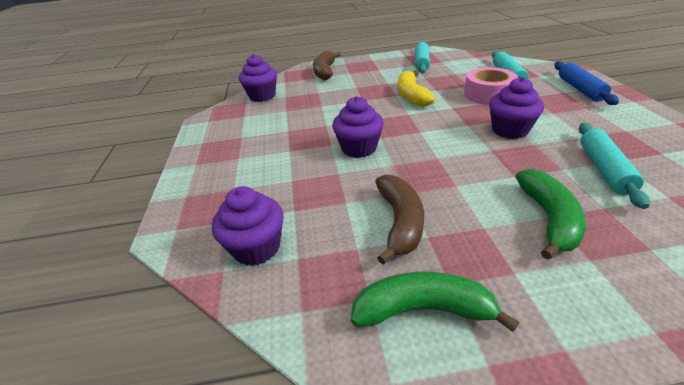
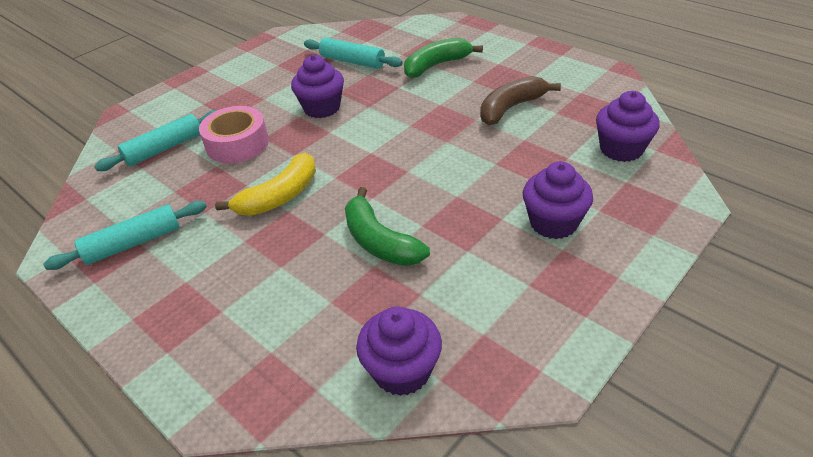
camera: 130 degrees left, 5 degrees up
brown banana [313,51,341,80] -> none
purple cupcake [332,96,384,158] -> purple cupcake moved to [523,161,593,239]
green banana [351,272,519,332] -> green banana moved to [345,187,430,266]
blue rolling pin [554,61,619,105] -> none
turquoise rolling pin [579,123,650,209] -> turquoise rolling pin turned 60 degrees clockwise [304,38,402,69]

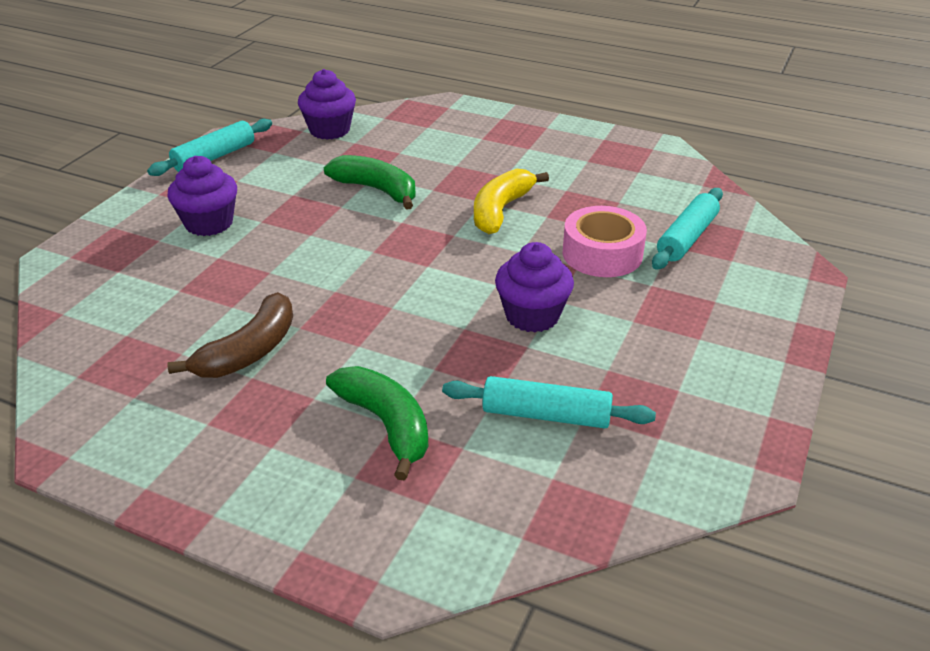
camera: 160 degrees right, 5 degrees down
turquoise rolling pin [43,201,207,270] -> turquoise rolling pin moved to [147,119,272,176]
green banana [404,38,483,78] -> green banana turned 75 degrees counterclockwise [326,366,428,480]
purple cupcake [596,91,660,162] -> none

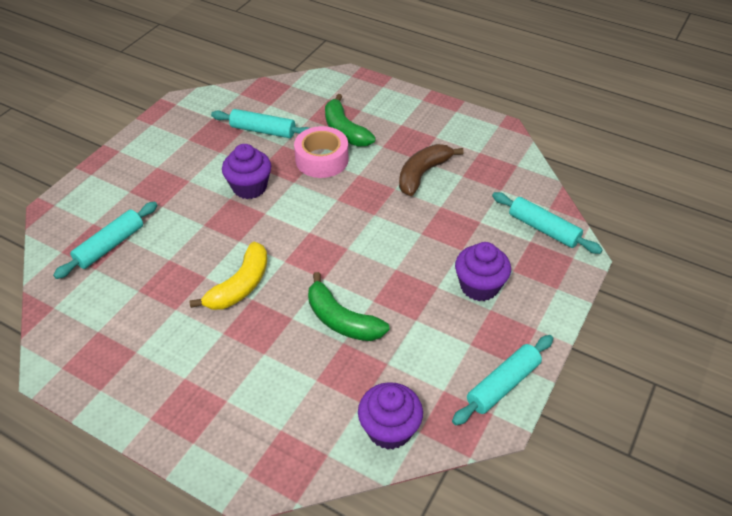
camera: 175 degrees left, 10 degrees up
pink tape [563,206,647,277] -> pink tape moved to [294,126,348,178]
none -> turquoise rolling pin [492,192,603,254]

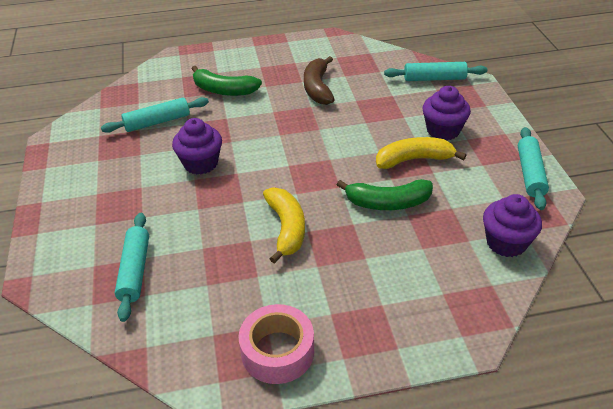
camera: 40 degrees left, 5 degrees down
pink tape [294,126,348,178] -> pink tape moved to [239,304,314,384]
none -> yellow banana [376,137,466,169]

